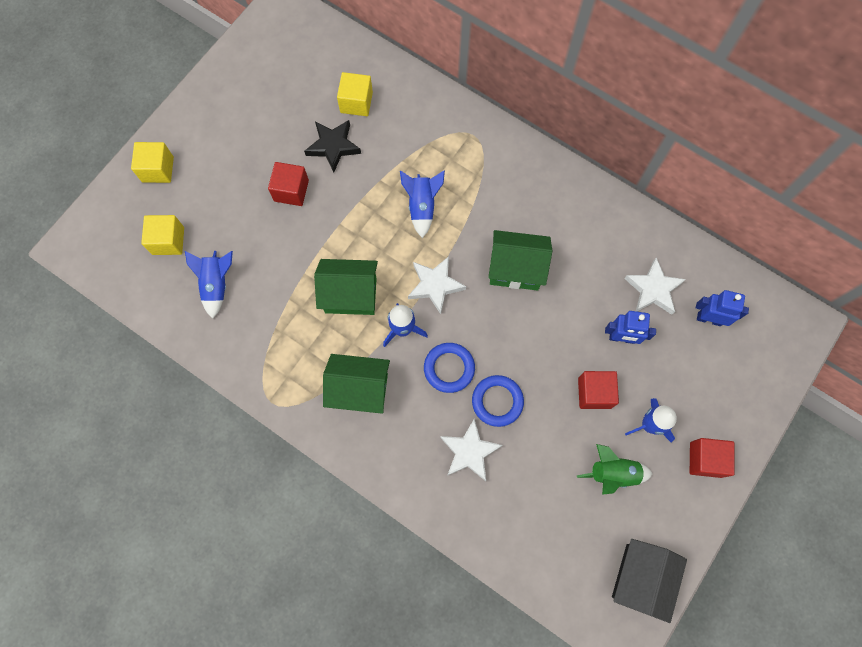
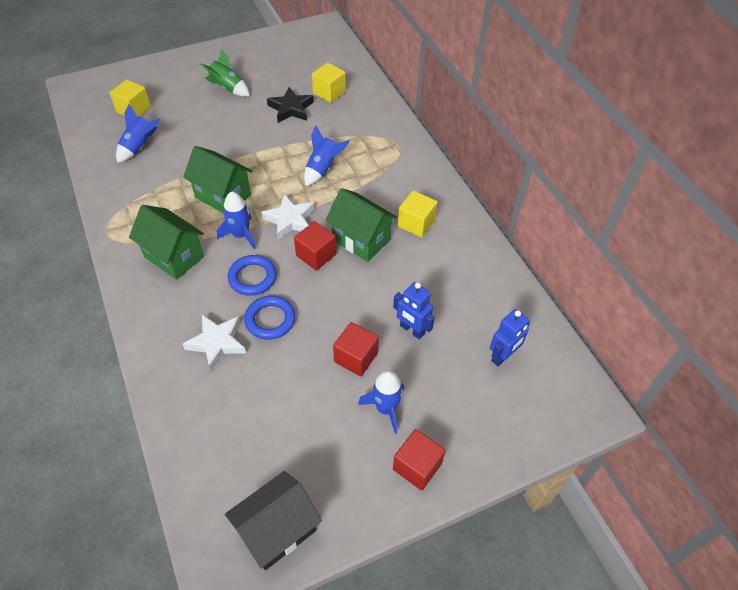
camera: 30 degrees right, 20 degrees down
yellow cube [131,142,174,183] -> yellow cube moved to [398,191,438,237]
red cube [268,162,309,206] -> red cube moved to [294,221,336,271]
green rocket [577,444,653,495] -> green rocket moved to [199,49,250,97]
white star [624,257,686,315] -> none
blue robot [696,290,749,326] -> blue robot turned 90 degrees clockwise [490,309,530,366]

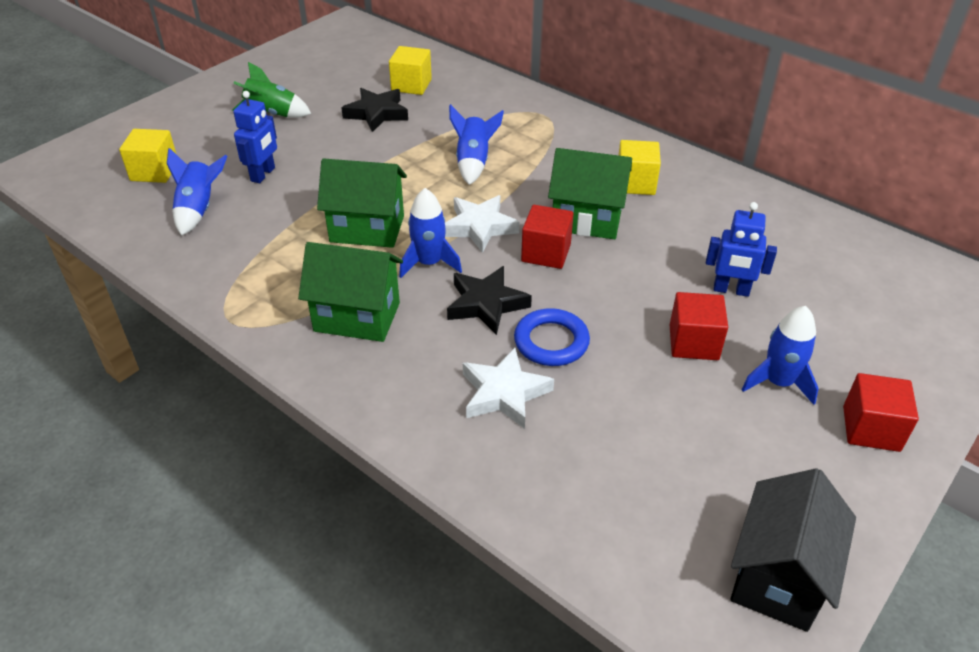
camera: 25 degrees left, 10 degrees down
blue ring [227,255,277,296] -> black star [447,266,532,335]
blue robot [490,309,530,366] -> blue robot moved to [233,91,277,183]

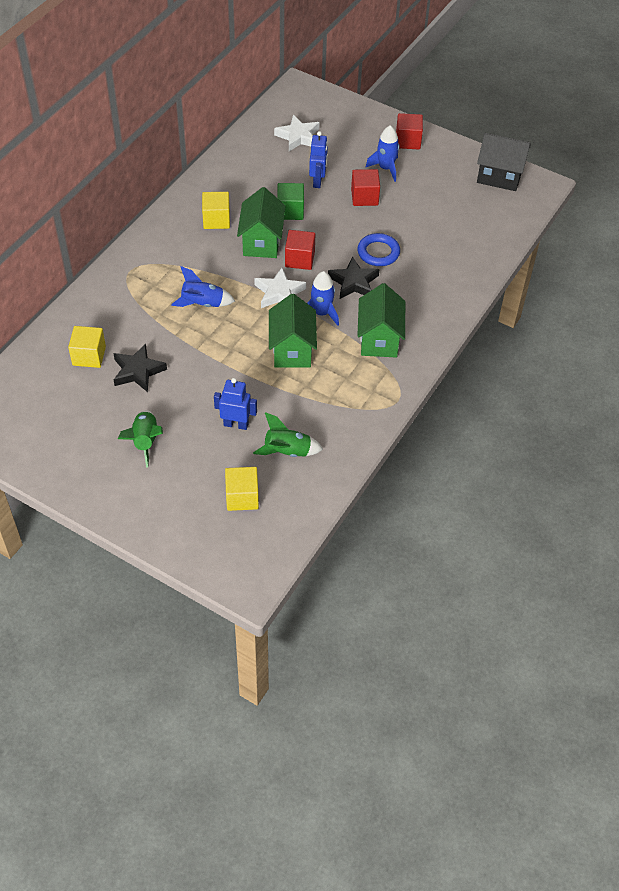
camera: 100 degrees left, 10 degrees up
blue rocket [167,148,227,236] -> green rocket [253,412,323,457]
white star [463,348,554,429] -> white star moved to [274,115,320,151]
none -> green cube [277,183,304,220]

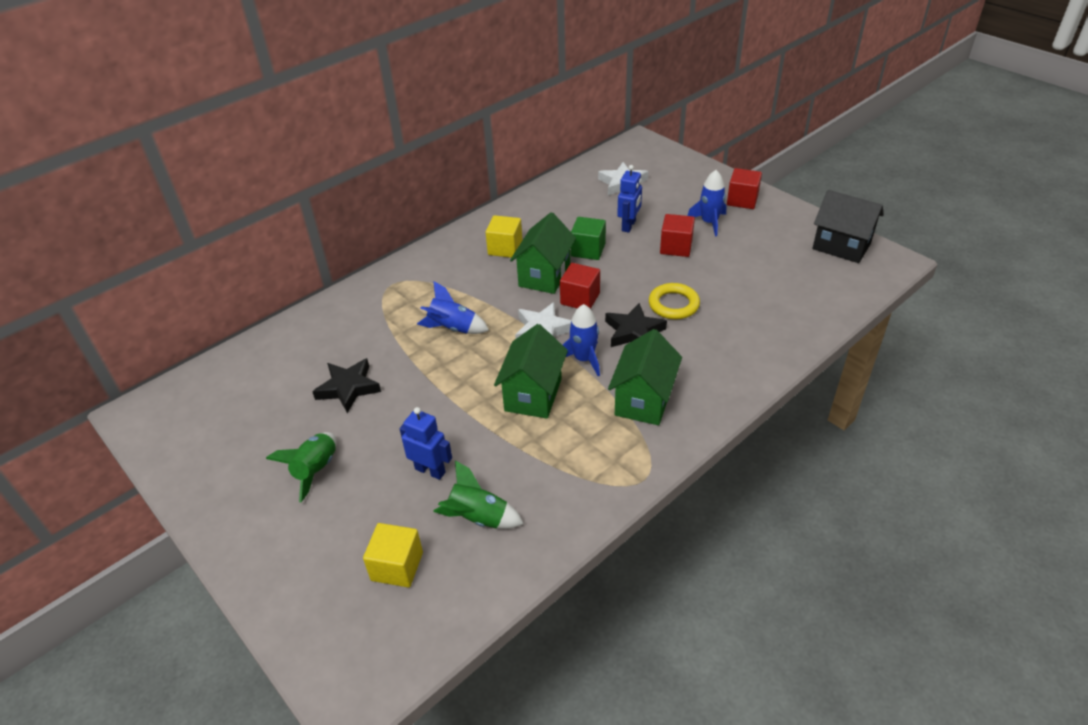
camera: 20 degrees right, 10 degrees down
yellow cube [68,326,106,368] -> none
blue ring [357,233,400,266] -> yellow ring [649,283,700,319]

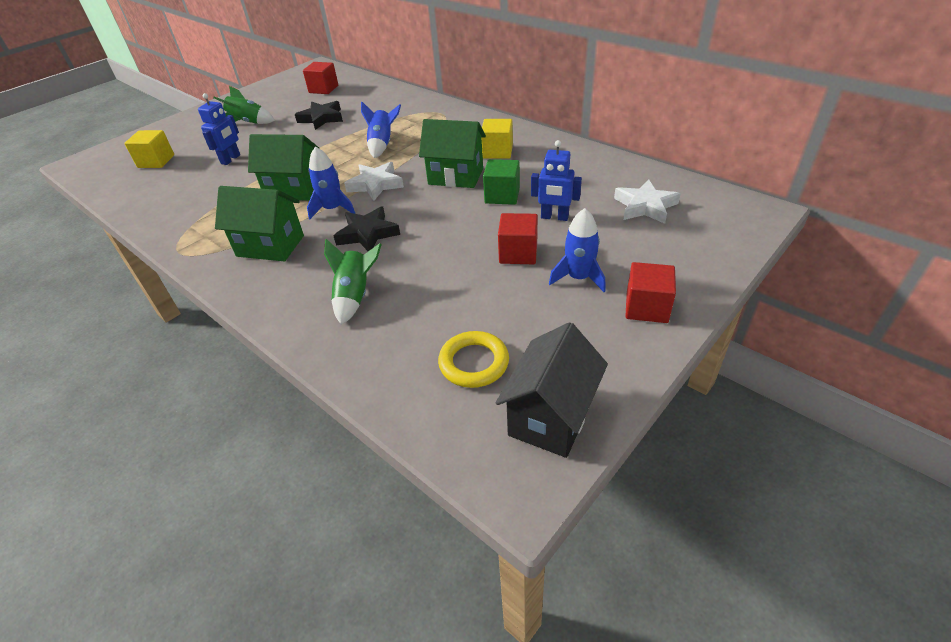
camera: 85 degrees right, 0 degrees up
green rocket [433,460,524,529] -> green rocket moved to [324,239,382,325]
red cube [560,263,600,309] -> red cube moved to [303,62,338,94]
yellow ring [649,283,700,319] -> yellow ring moved to [438,331,509,388]

